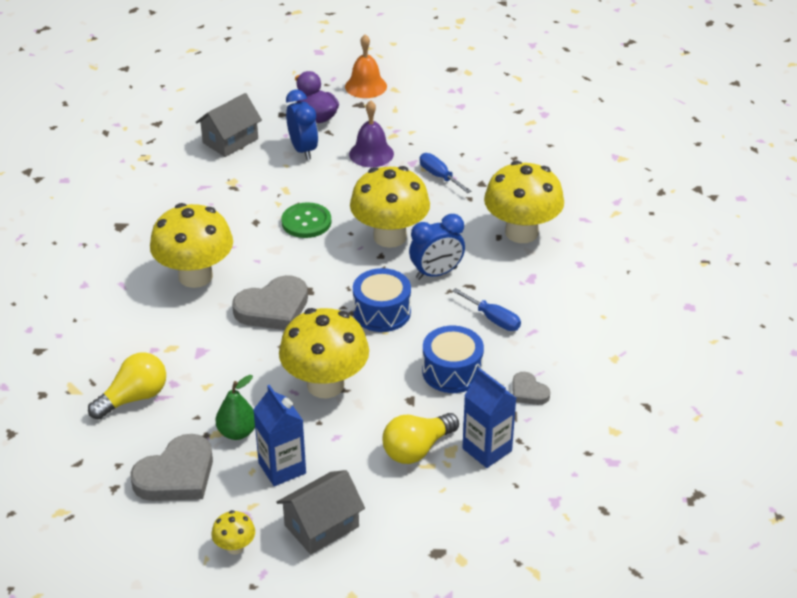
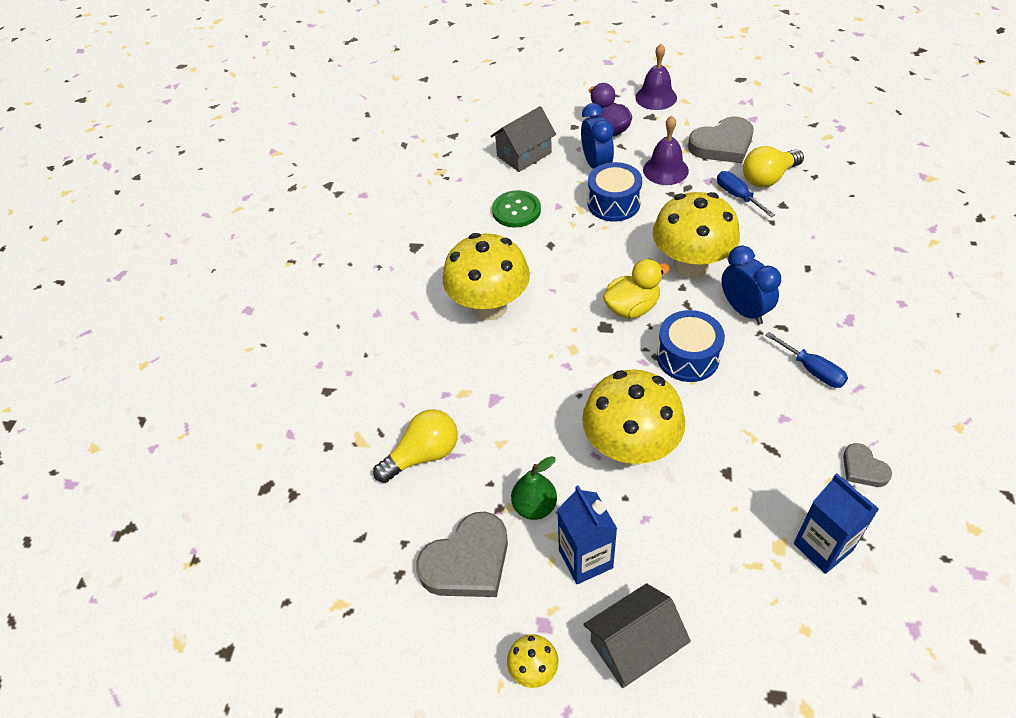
camera: 10 degrees right, 10 degrees up
grey heart [232,275,308,330] -> grey heart moved to [688,116,754,163]
green button [281,202,331,238] -> green button moved to [492,190,541,227]
orange bell [345,34,387,98] -> purple bell [635,44,677,110]
yellow light bulb [383,413,459,464] -> yellow light bulb moved to [743,146,804,187]
blue clock [409,214,465,280] -> blue clock turned 105 degrees counterclockwise [721,246,781,325]
blue drum [422,326,484,393] -> blue drum moved to [588,162,642,221]
yellow mushroom [484,161,564,243] -> none
none -> yellow duck [603,259,670,318]

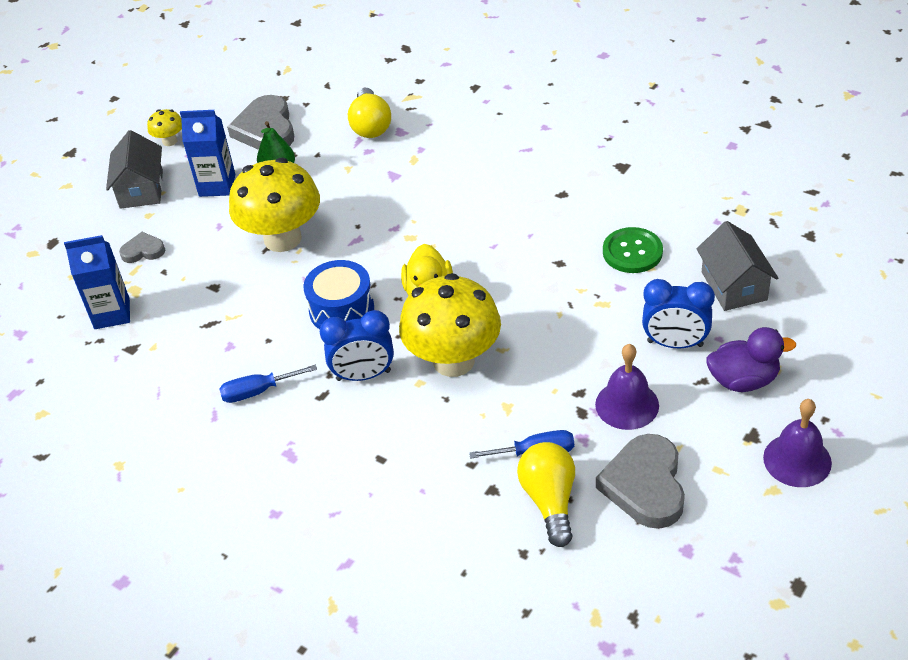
camera: 115 degrees right, 5 degrees down
yellow mushroom [443,233,530,320] -> none
blue drum [588,162,642,221] -> none
grey heart [843,443,892,487] -> grey heart moved to [119,232,165,263]

